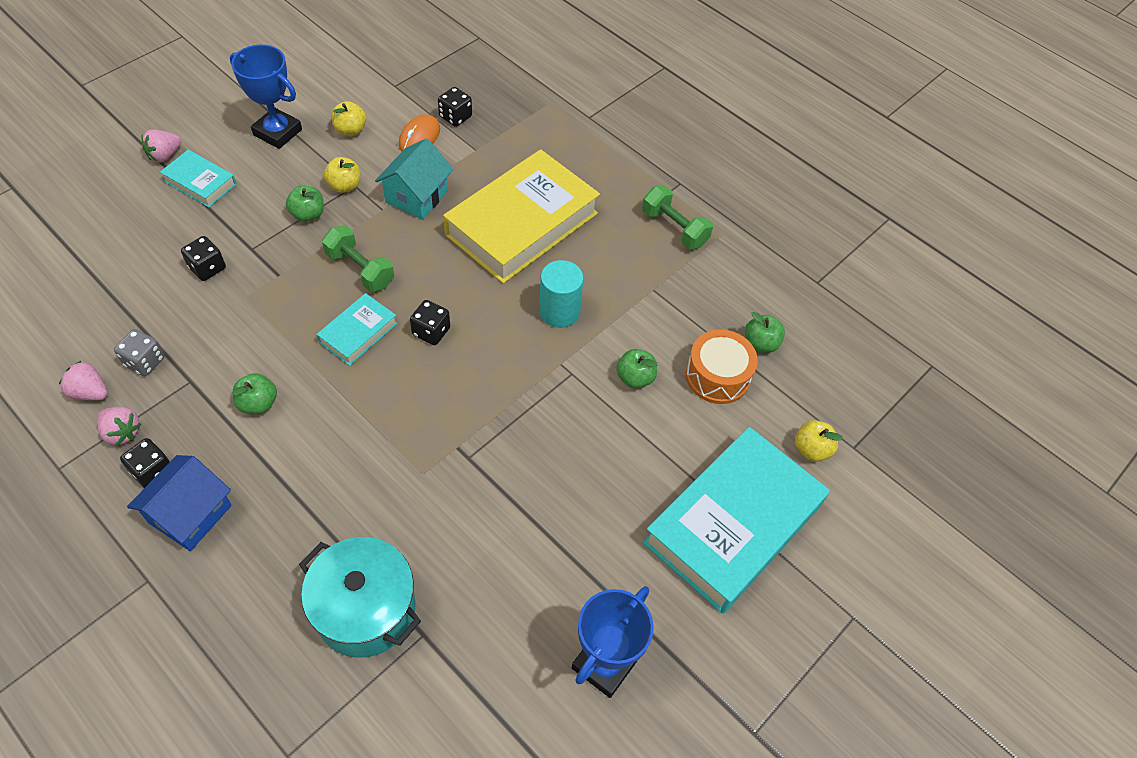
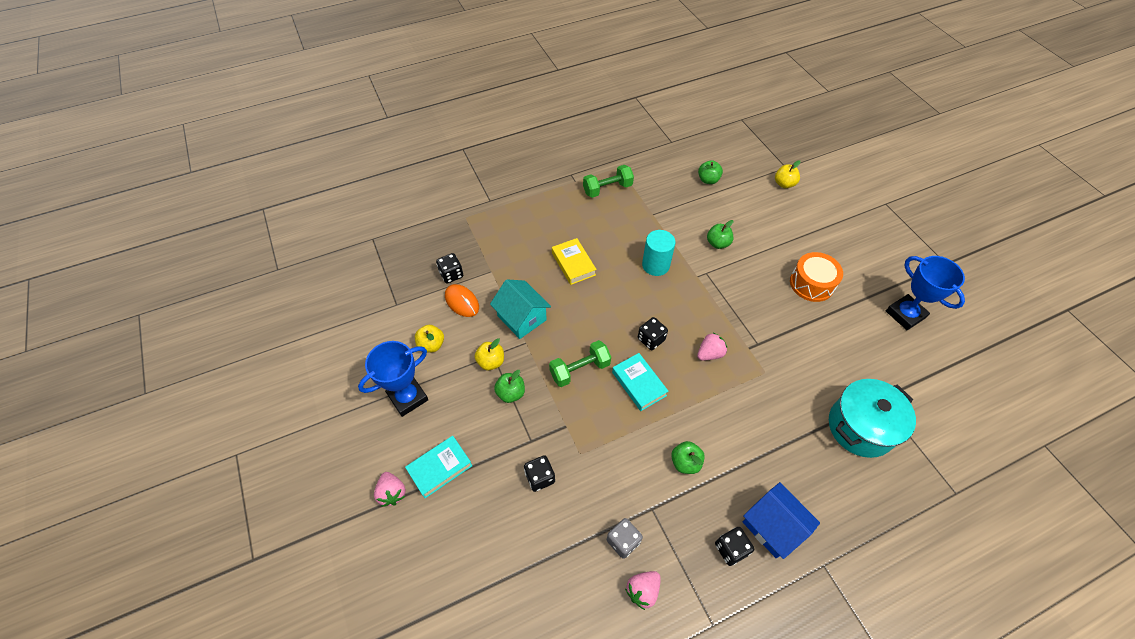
camera: 65 degrees left, 0 degrees up
pink strawberry [97,407,141,446] -> pink strawberry moved to [697,333,727,361]
yellow book [443,149,600,284] -> yellow book [552,238,597,285], size x0.46
turquoise book [643,427,830,614] -> none
orange drum [686,329,758,404] -> orange drum moved to [790,252,843,302]

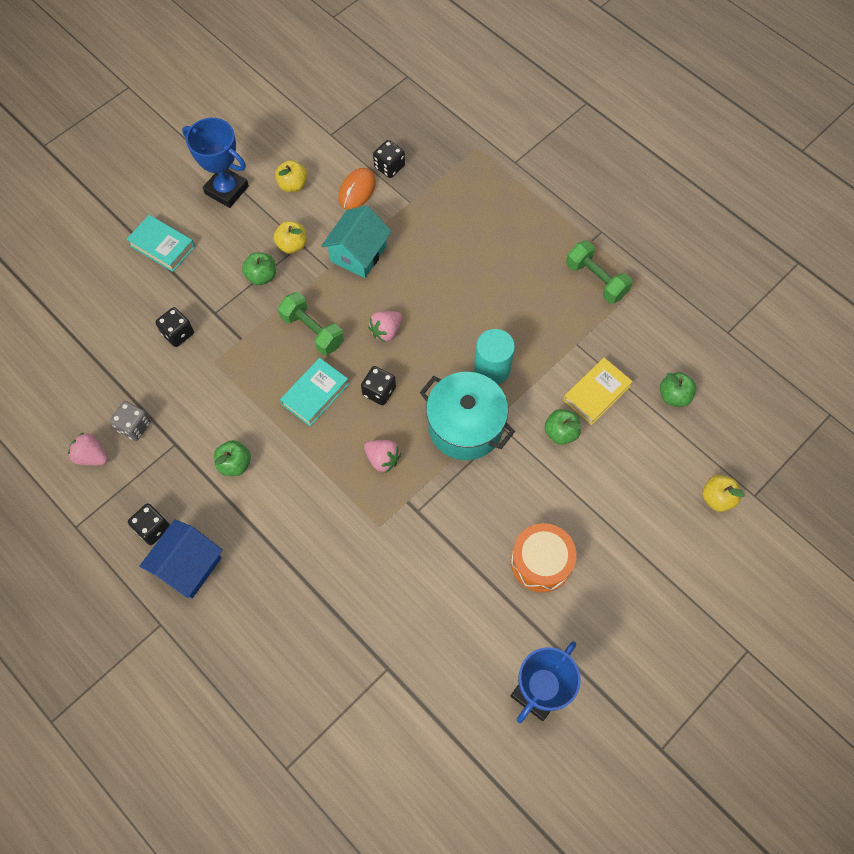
camera: 70 degrees right, 10 degrees up
pink strawberry [374,472,406,507] -> pink strawberry moved to [368,311,402,342]
yellow book [552,238,597,285] -> yellow book moved to [563,358,633,425]
turquoise pot [829,379,916,458] -> turquoise pot moved to [420,372,515,460]

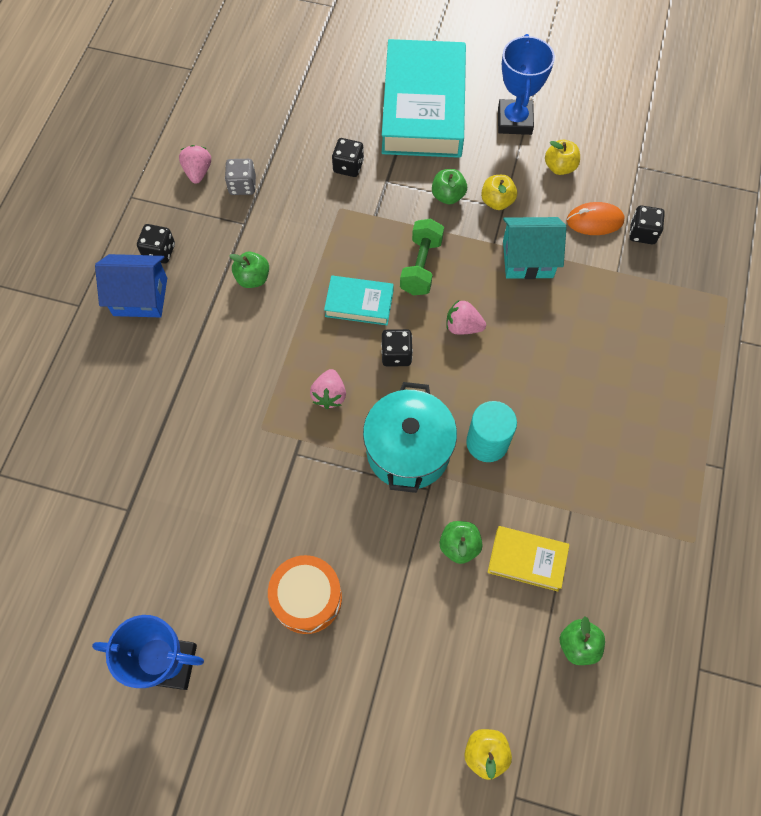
camera: 60 degrees right, 0 degrees up
turquoise book [126,215,195,272] -> turquoise book [382,39,466,158], size x2.15
green dumbbell [566,241,632,303] -> none

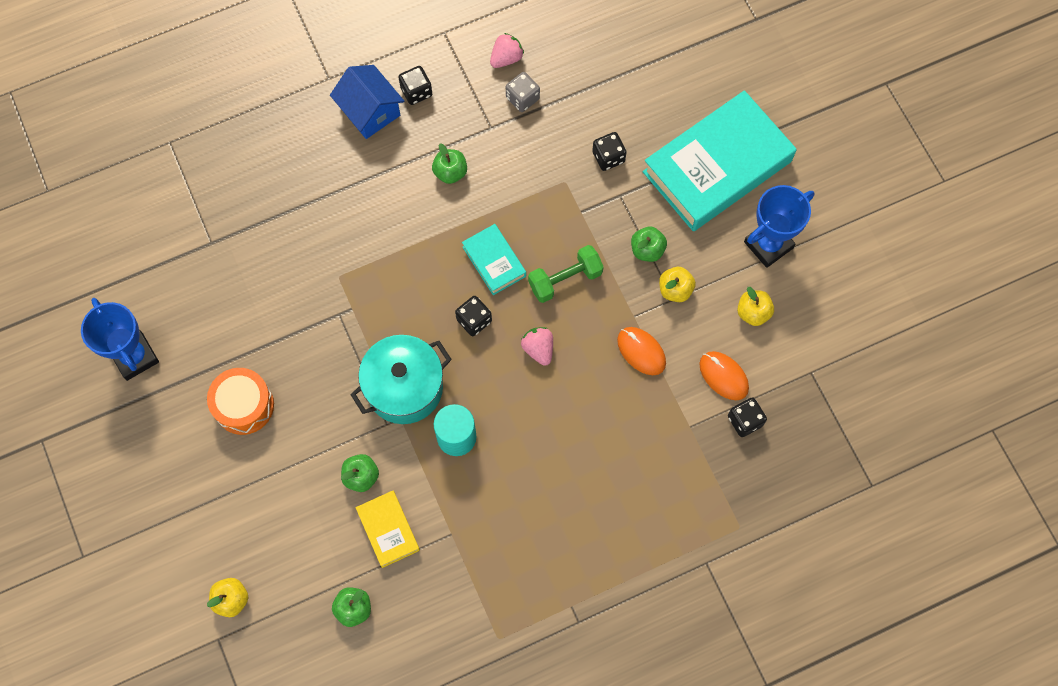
camera: 50 degrees right, 5 degrees up
pink strawberry [310,369,346,409] -> none
turquoise house [503,217,567,279] -> orange mouse [617,327,666,375]

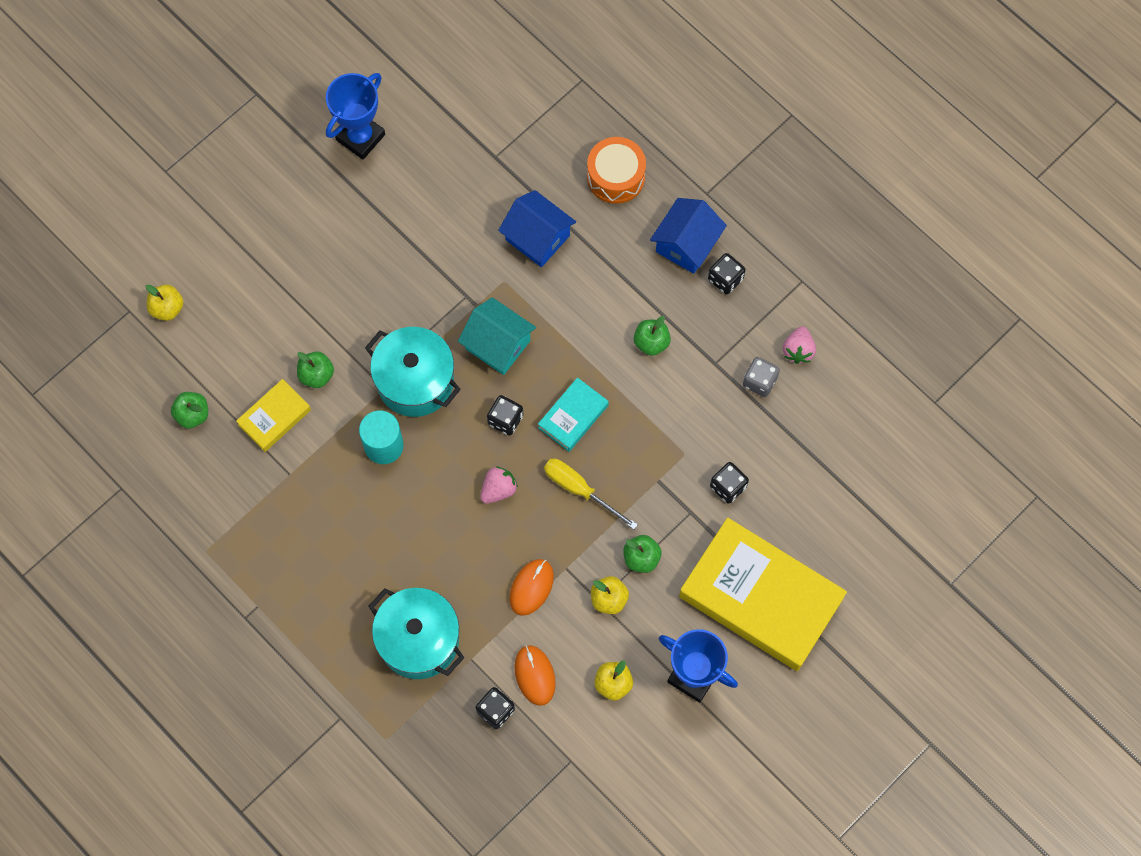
camera: 70 degrees right, 0 degrees up
orange drum [207,368,274,435] -> orange drum moved to [587,137,646,204]
pink strawberry [490,33,524,68] -> pink strawberry turned 75 degrees clockwise [783,326,816,364]
green dumbbell [528,245,603,303] -> yellow screwdriver [544,459,638,530]
turquoise book [643,90,797,231] -> yellow book [679,518,847,671]
orange mouse [699,351,749,400] -> orange mouse turned 45 degrees counterclockwise [514,645,556,706]
none -> turquoise pot [369,588,464,679]
none -> turquoise house [458,297,536,375]
none -> blue house [498,190,576,267]

